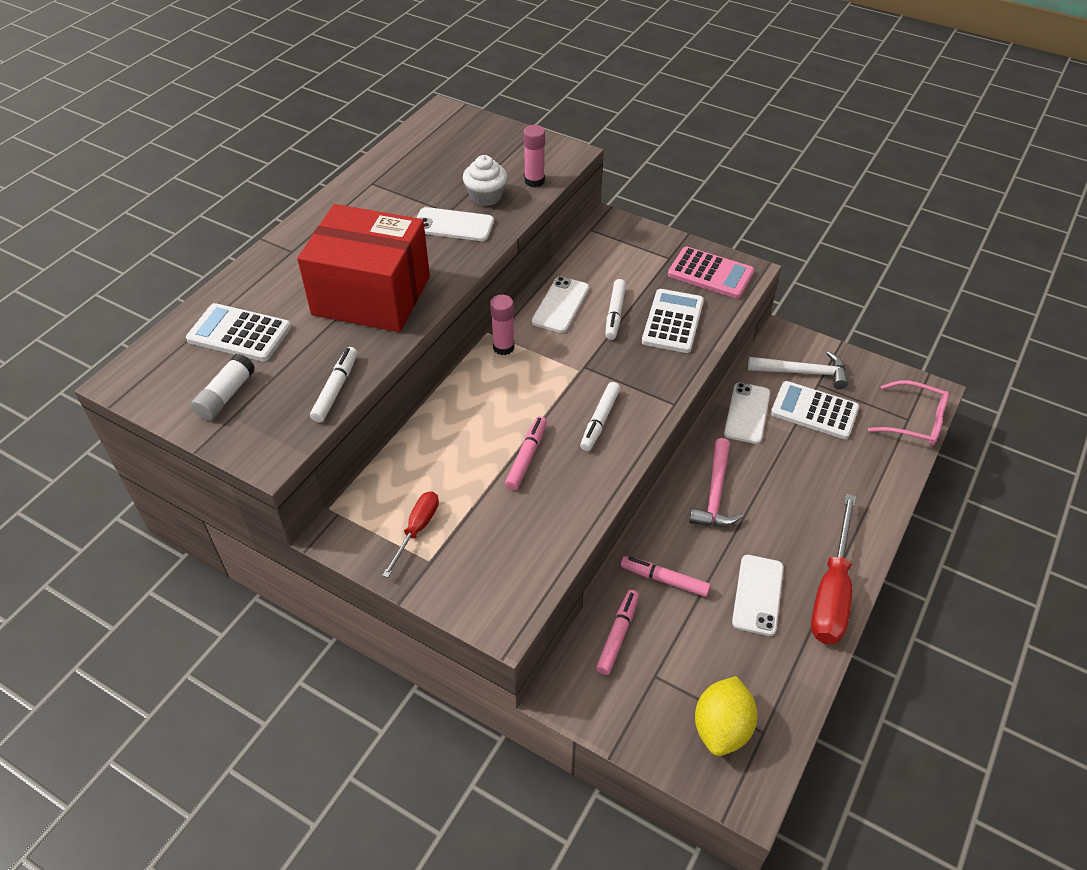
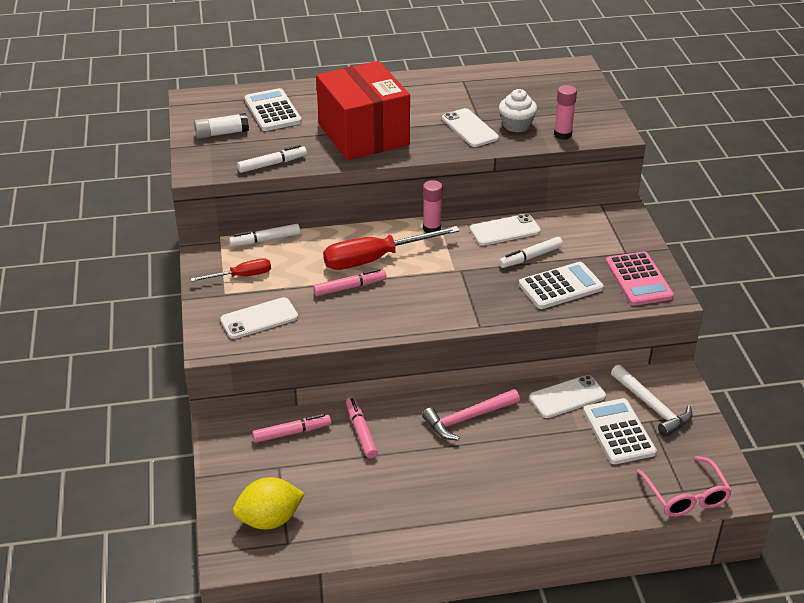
camera: 50 degrees right, 10 degrees down
white marker [580,382,620,451] -> white marker moved to [229,224,300,247]
white phone [732,555,784,636] -> white phone moved to [220,297,298,339]
red screwdriver [811,494,856,644] -> red screwdriver moved to [323,226,460,270]

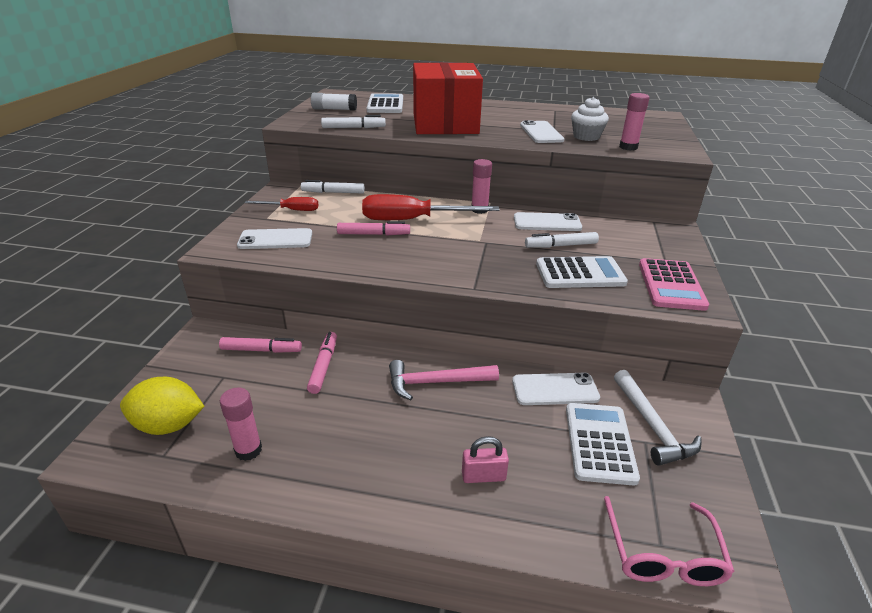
camera: 20 degrees right, 5 degrees down
none -> pink glue stick [220,387,262,461]
none -> pink padlock [462,436,509,483]

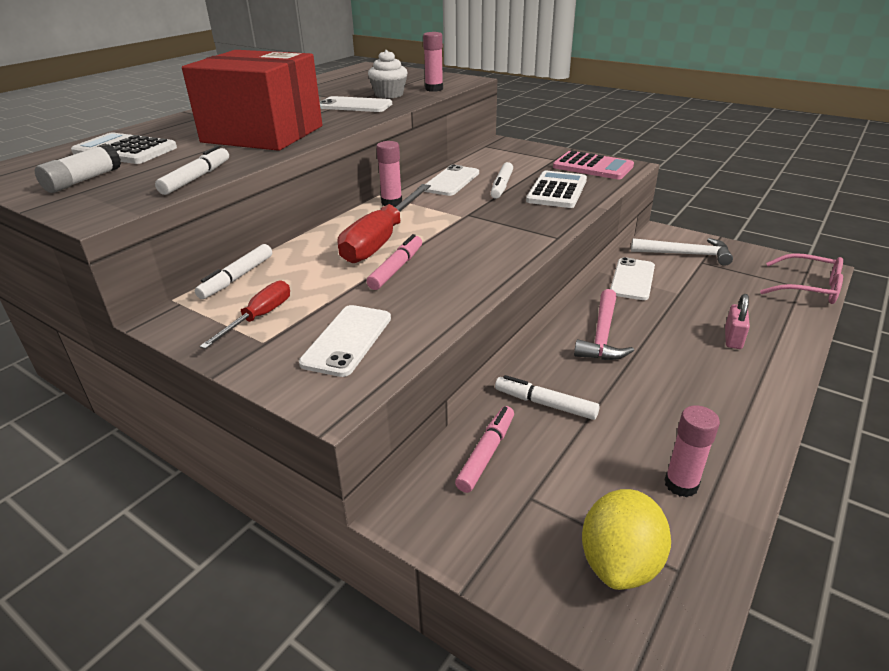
camera: 65 degrees left, 0 degrees up
pink marker [307,332,337,394] -> white marker [495,375,600,420]
white calculator [566,403,640,486] -> none

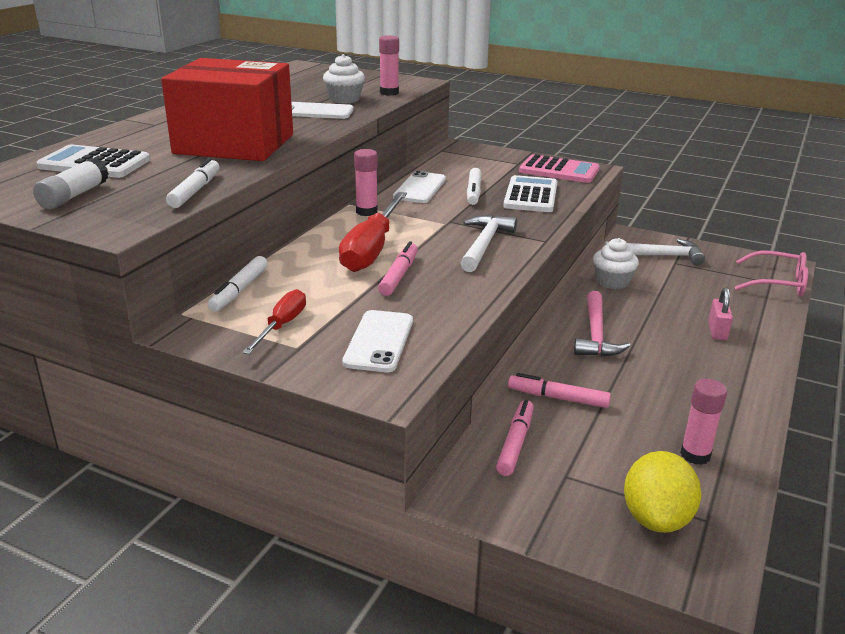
camera: 10 degrees left, 5 degrees down
white marker [495,375,600,420] -> pink marker [508,373,611,408]
white phone [610,257,655,300] -> white cupcake [593,238,639,289]
none -> white hammer [460,215,517,272]

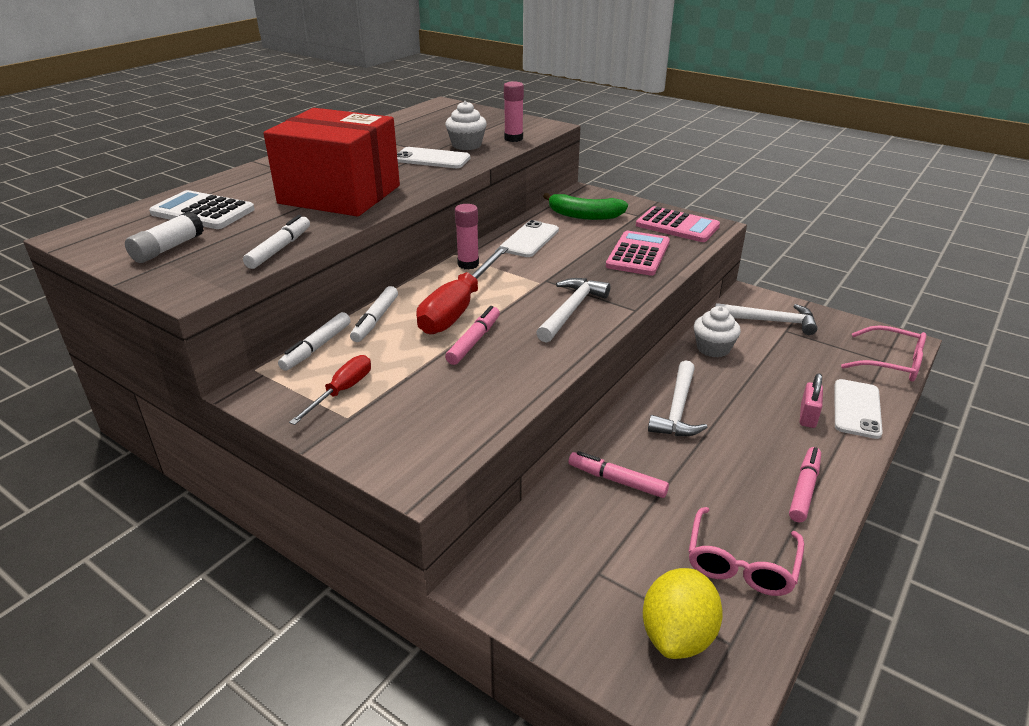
camera: 10 degrees right, 5 degrees up
white phone [342,310,413,372] -> white phone moved to [835,379,883,439]
white marker [467,168,481,205] -> white marker moved to [350,286,398,342]
pink marker [496,400,534,476] -> pink marker moved to [789,447,821,522]
white calculator [503,175,557,212] -> pink calculator [606,231,670,276]
pink hammer [574,291,630,357] -> white hammer [648,360,708,436]
pink glue stick [680,379,727,465] -> pink glasses [688,507,804,596]
none -> green banana [543,193,628,220]

